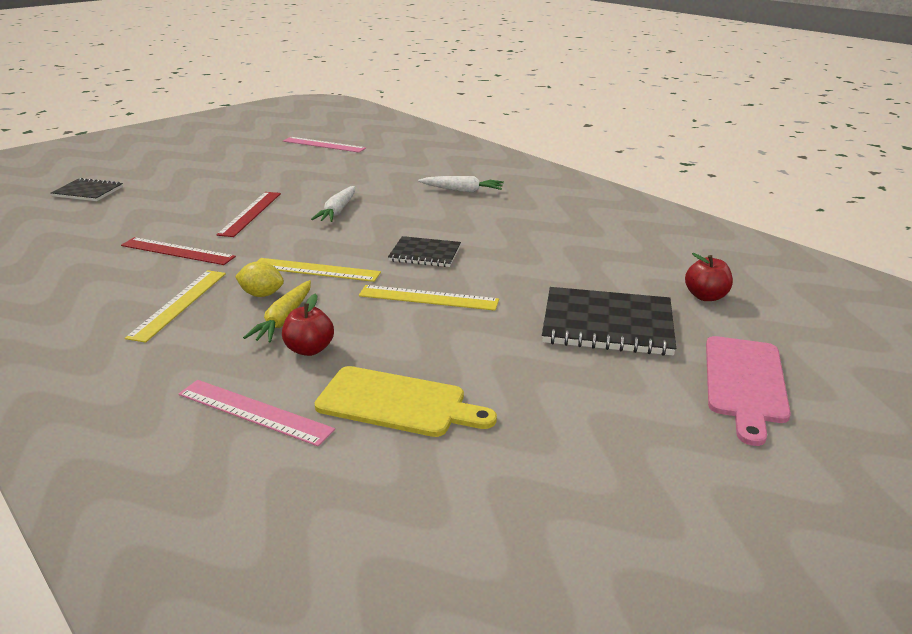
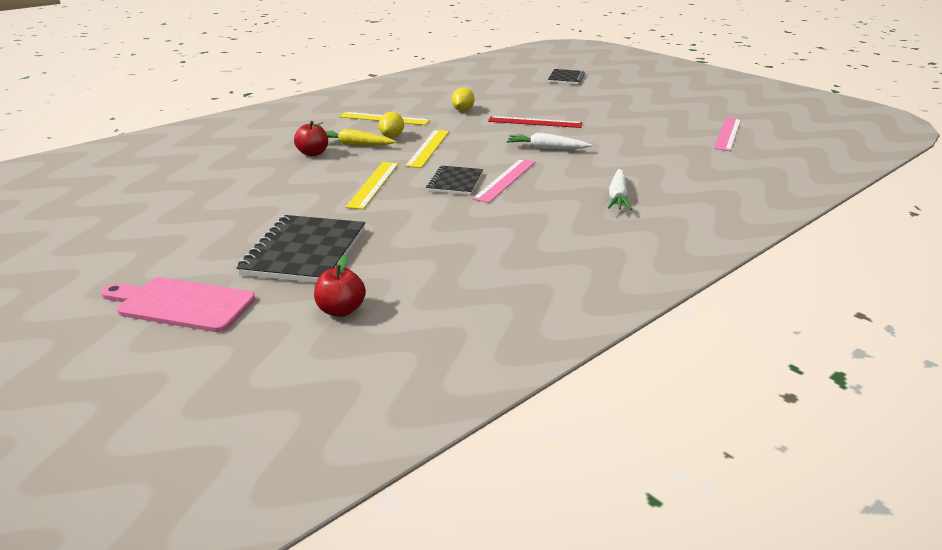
camera: 90 degrees right, 0 degrees up
red ruler [121,237,236,265] -> yellow lemon [452,87,475,111]
pink ruler [179,380,335,446] -> pink ruler moved to [473,159,535,203]
yellow cutting board [315,366,497,437] -> none

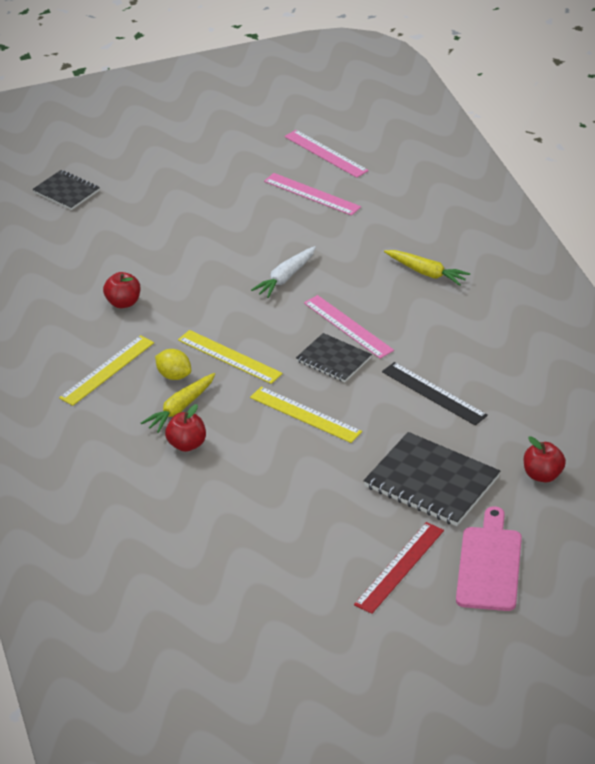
camera: 65 degrees left, 10 degrees up
pink cutting board [101,277,256,332] -> pink cutting board turned 150 degrees clockwise [456,506,522,611]
yellow lemon [452,87,475,111] -> red apple [103,272,140,308]
red ruler [488,116,582,128] -> red ruler moved to [354,522,444,614]
white carrot [608,169,632,210] -> yellow carrot [384,250,470,286]
none -> pink ruler [264,173,361,216]
none -> black ruler [382,362,488,425]

